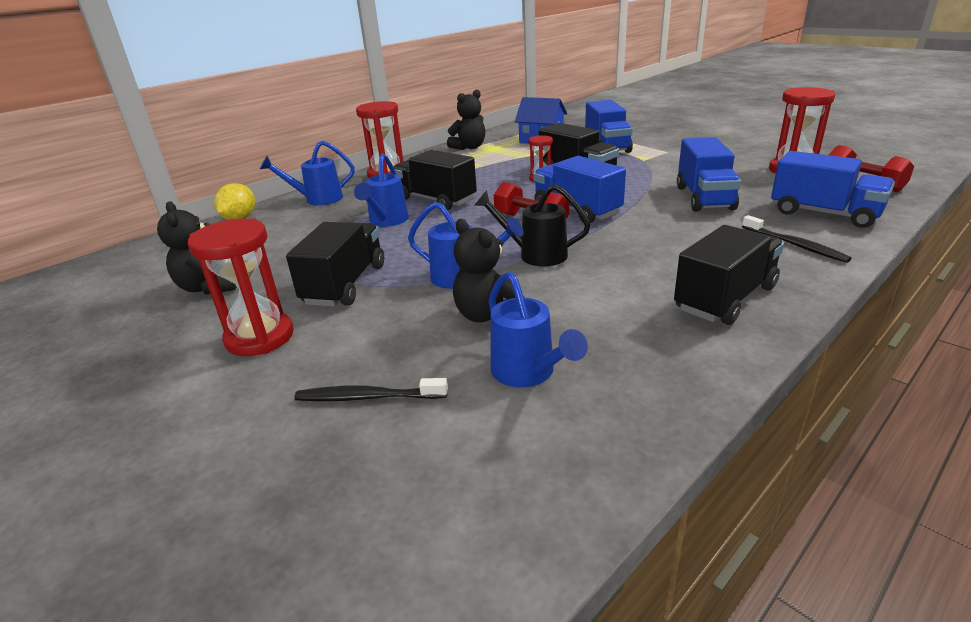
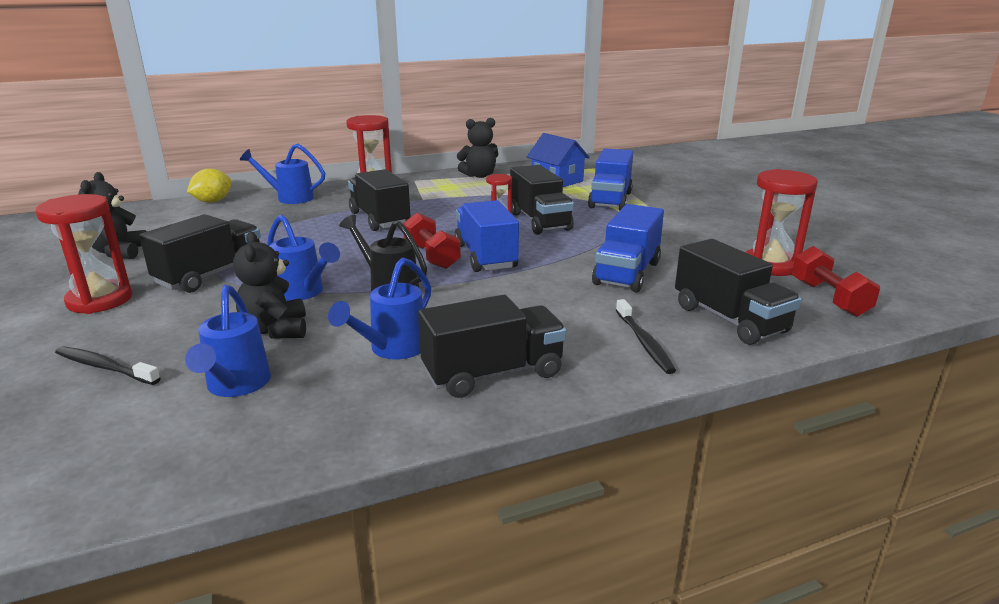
camera: 20 degrees right, 5 degrees down
blue watering can [354,153,409,227] -> blue watering can moved to [328,257,431,359]
blue truck [771,151,895,228] -> black truck [675,239,801,345]

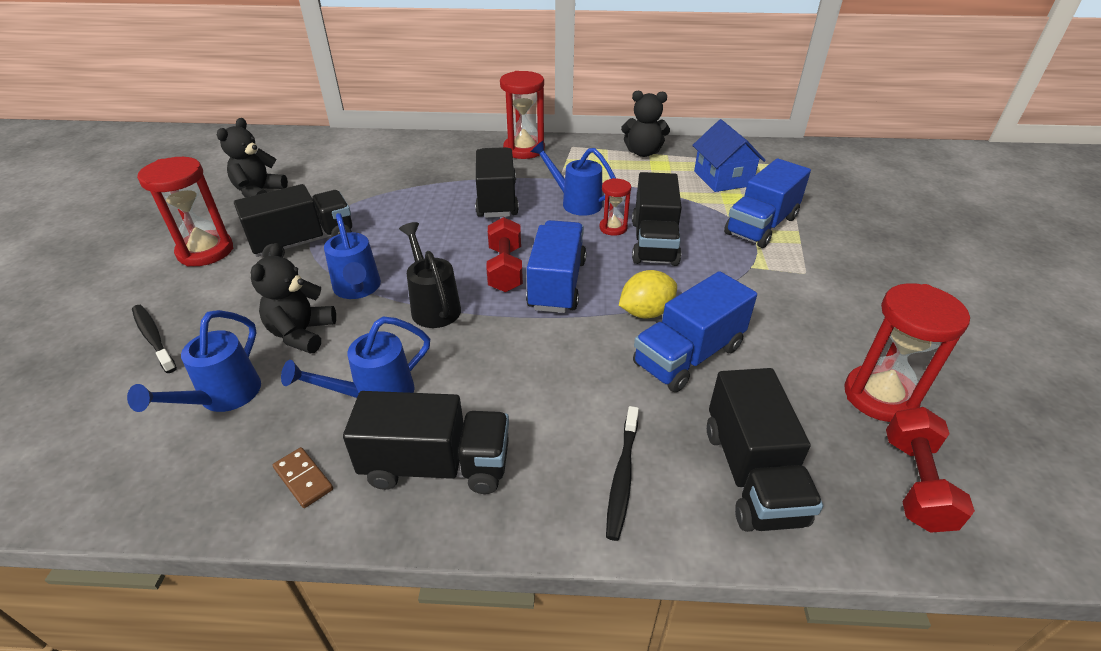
camera: 25 degrees right, 15 degrees up
yellow lemon [187,169,231,203] -> yellow lemon moved to [619,270,677,318]
blue watering can [240,144,325,204] -> blue watering can moved to [531,141,616,216]
none -> brown domino [273,447,333,508]

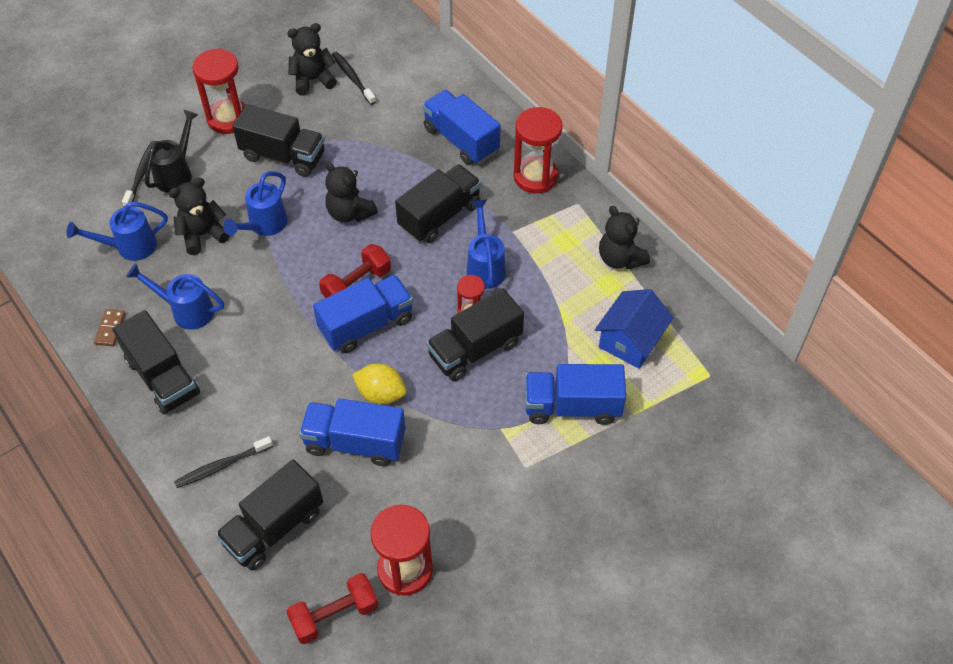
camera: 50 degrees right, 15 degrees up
black watering can [399,222,461,328] -> black watering can moved to [145,110,199,193]
none -> black teddy bear [325,162,378,222]
none -> black toothbrush [332,52,376,105]
none -> blue truck [422,90,501,165]

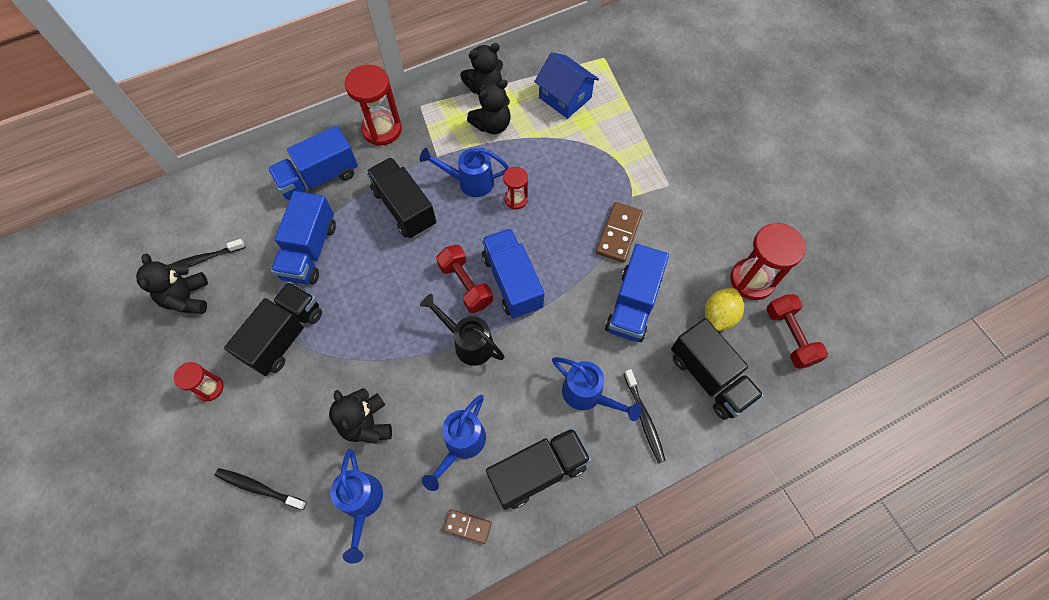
camera: 80 degrees left, 10 degrees up
black watering can [145,110,199,193] -> black watering can moved to [420,294,505,366]
red hourglass [192,48,246,134] -> red hourglass [174,362,224,401], size x0.56
blue watering can [223,171,288,236] -> blue watering can moved to [552,357,642,421]
black teddy bear [325,162,378,222] -> black teddy bear moved to [467,79,511,134]
yellow lemon [352,364,406,404] -> yellow lemon moved to [705,288,744,331]
black truck [426,289,524,381] -> none
blue truck [525,364,626,425] -> blue truck moved to [271,191,336,285]
none -> brown domino [596,202,643,263]

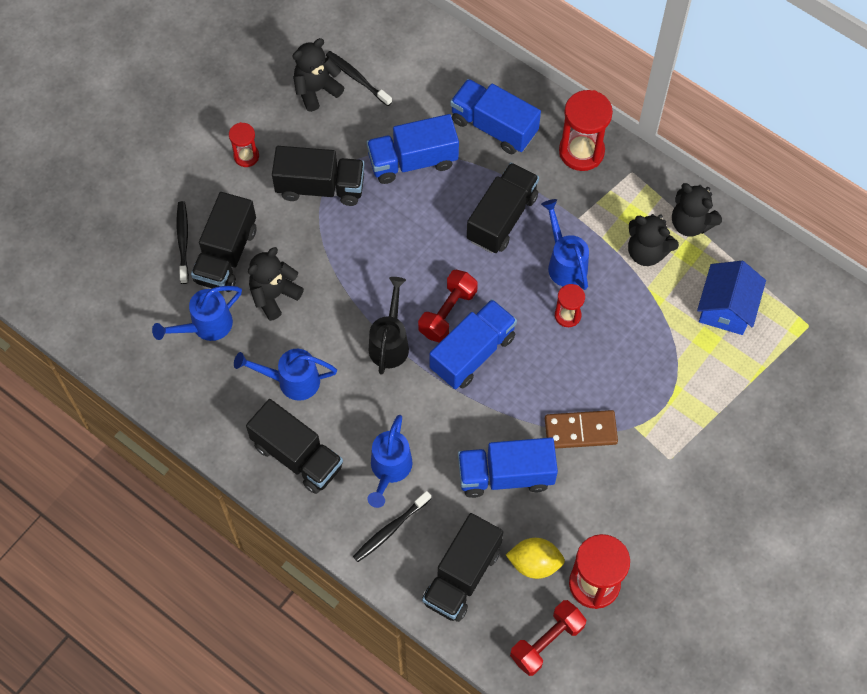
camera: 65 degrees right, 0 degrees up
brown domino [444,509,492,544] -> none
none -> black truck [191,192,256,292]

